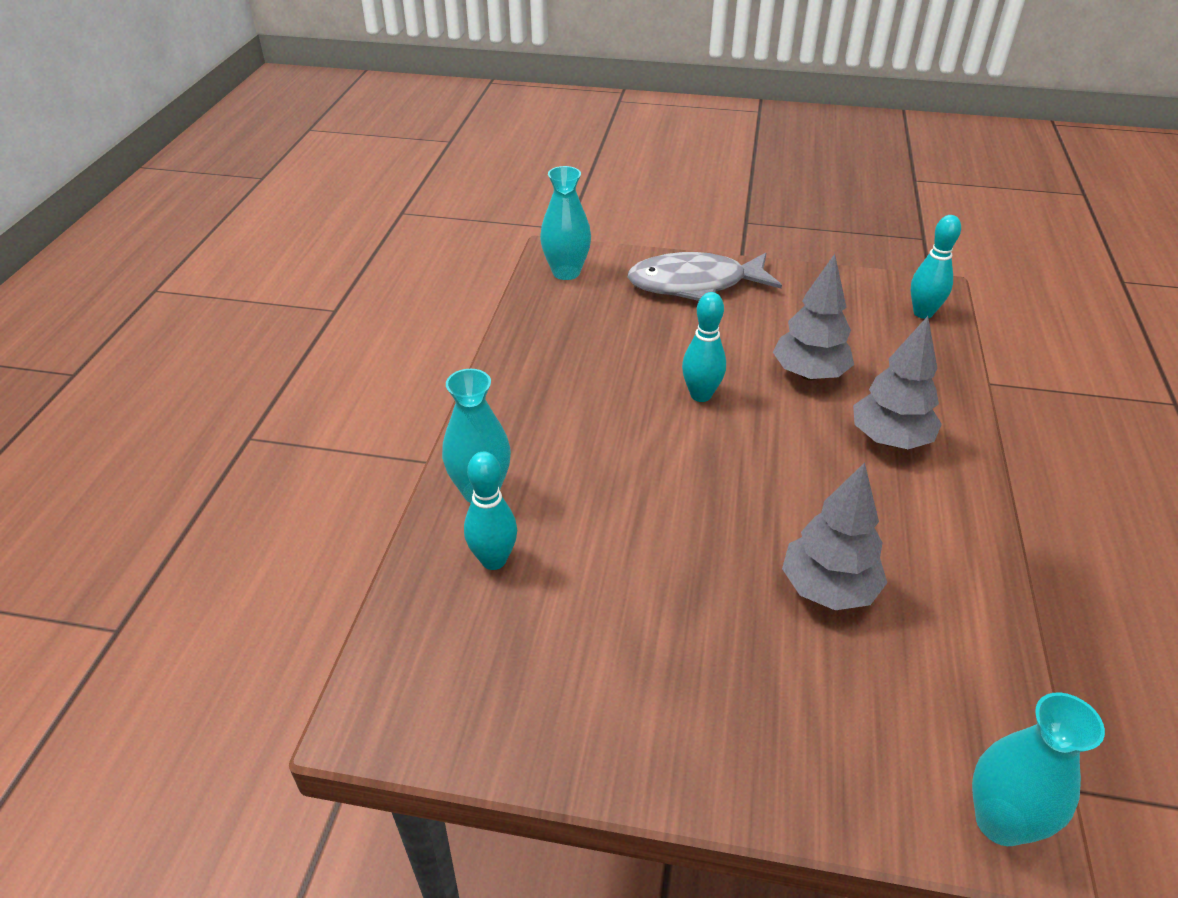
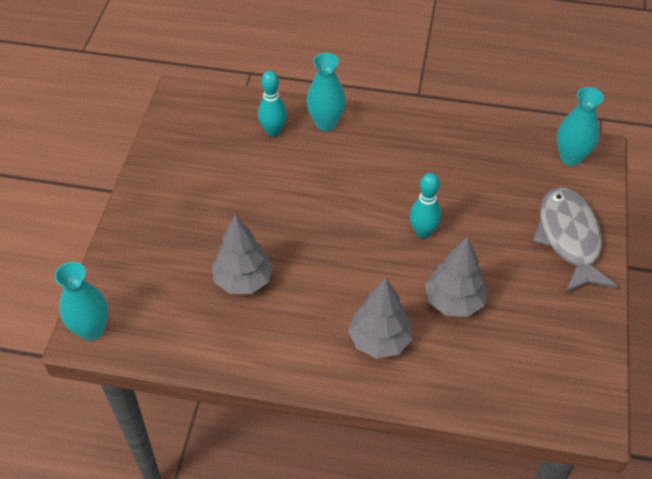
camera: 90 degrees right, 10 degrees up
turquoise bowling pin [911,215,961,319] -> none

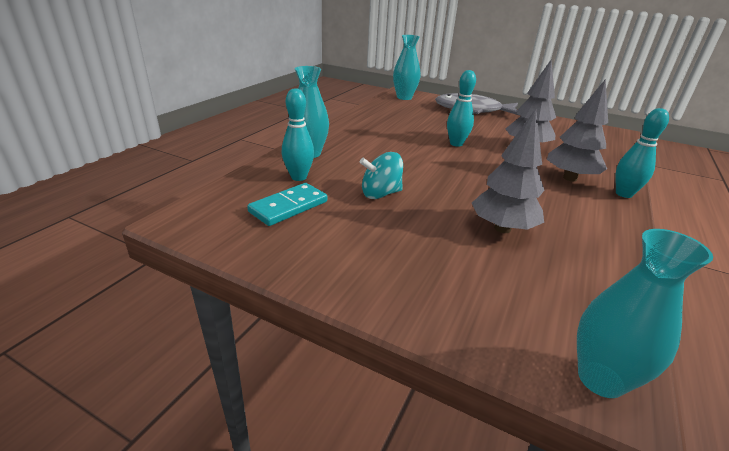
camera: 75 degrees left, 20 degrees down
none -> turquoise domino [247,183,327,226]
none -> turquoise spinning top [360,152,403,199]
none -> turquoise bowling pin [615,108,669,198]

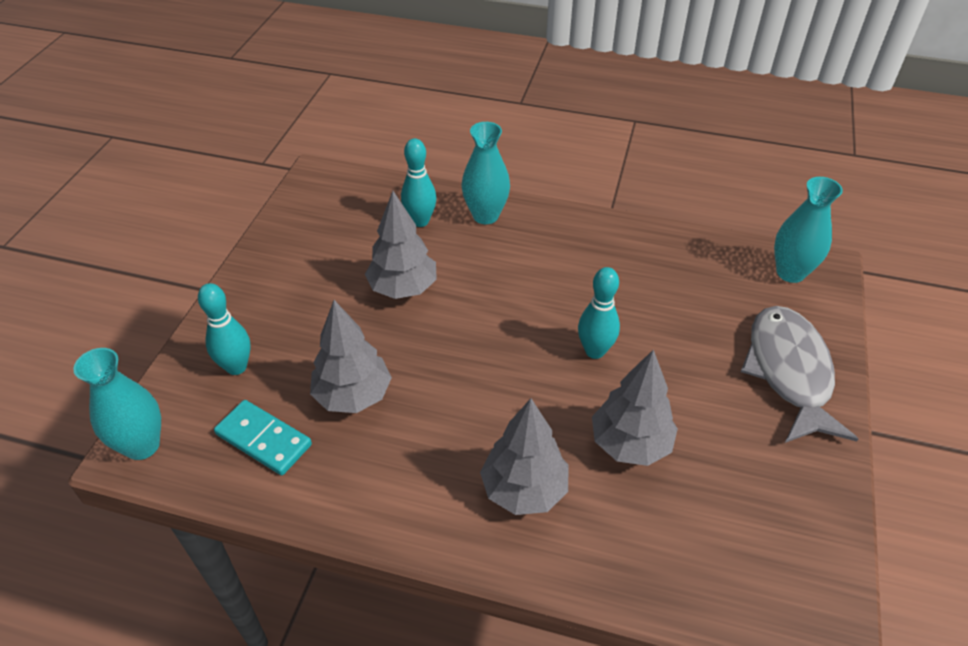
camera: 80 degrees right, 15 degrees up
turquoise domino [247,183,327,226] -> turquoise domino moved to [214,400,312,475]
turquoise spinning top [360,152,403,199] -> grey tree [365,191,437,299]
turquoise bowling pin [615,108,669,198] -> turquoise bowling pin moved to [198,283,251,375]

